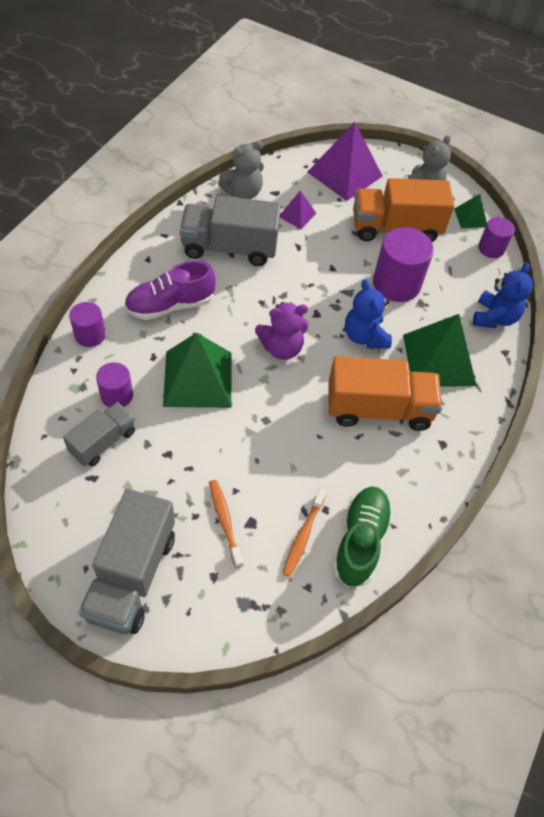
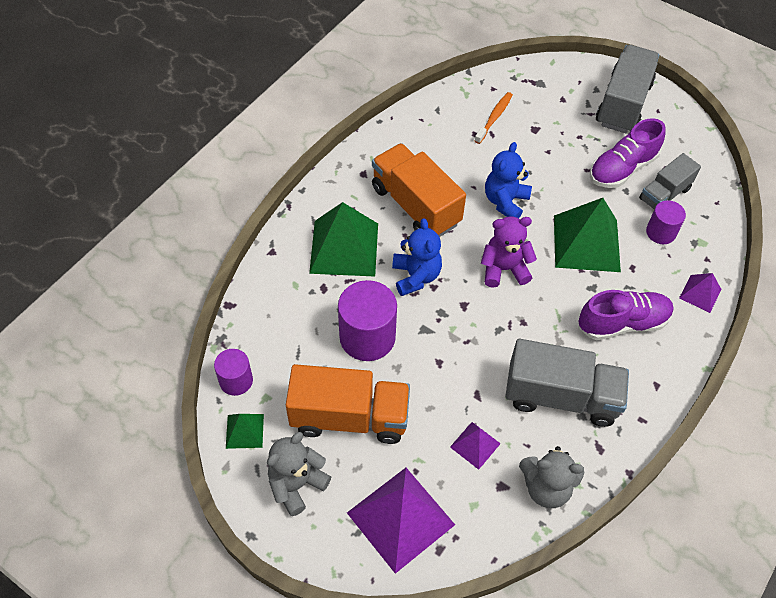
camera: 170 degrees left, 0 degrees up
purple cylinder [69,302,106,347] -> purple pyramid [679,273,722,313]
orange toothbrush [209,480,243,568] -> none
grey teddy bear [218,141,264,199] -> grey teddy bear turned 150 degrees counterclockwise [519,446,585,508]
orange truck [328,356,442,431] -> orange truck turned 45 degrees clockwise [372,143,466,237]
green shoe [333,487,393,588] -> none
blue teddy bear [473,263,533,328] -> blue teddy bear moved to [485,142,532,218]
none -> purple shoe [590,118,666,188]

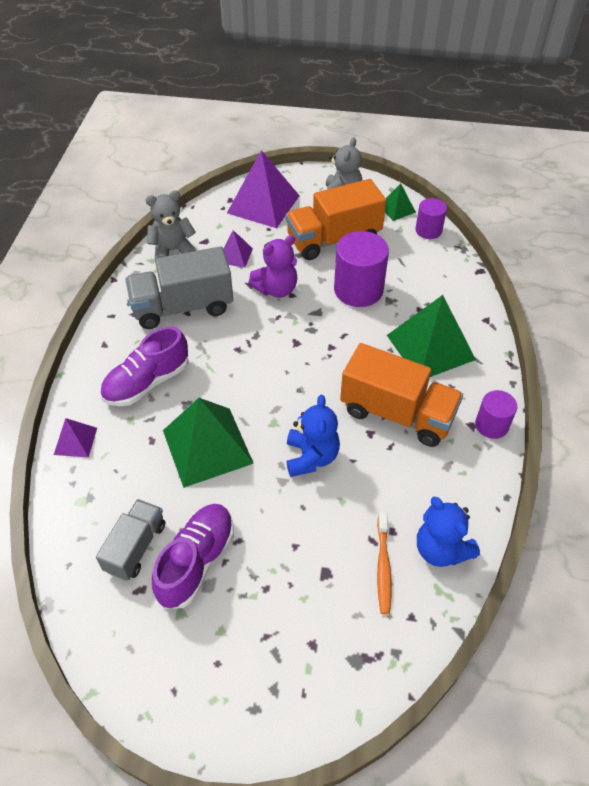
camera: 155 degrees right, 5 degrees down
blue teddy bear [392,218,442,296] -> blue teddy bear moved to [417,497,480,567]
purple teddy bear [481,216,537,288] -> purple teddy bear moved to [248,235,297,298]
grey truck [596,45,659,133] -> none
purple cylinder [646,200,686,244] -> purple cylinder moved to [475,390,517,439]

